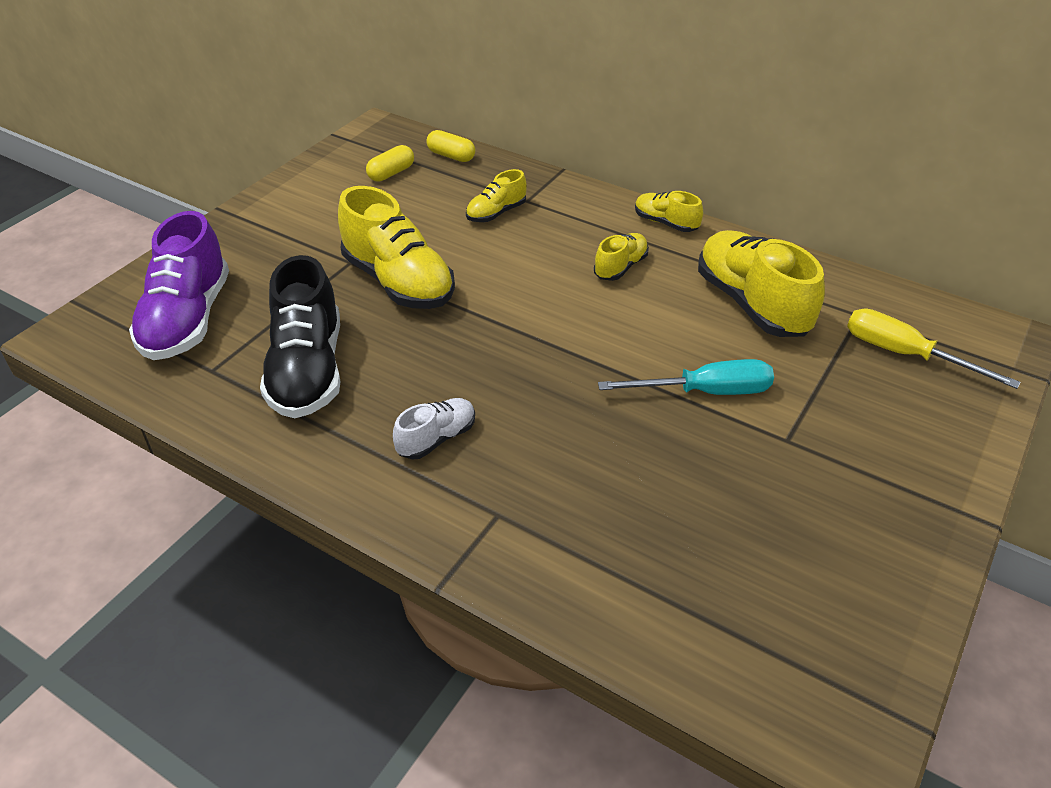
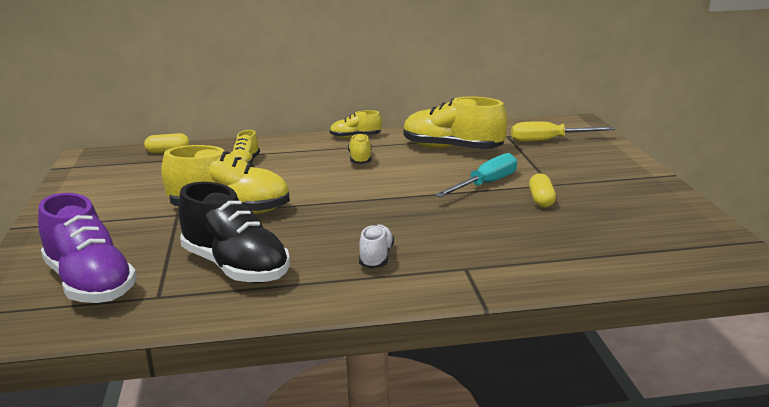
camera: 40 degrees left, 20 degrees down
yellow capsule [366,145,414,182] -> yellow capsule moved to [529,173,556,208]

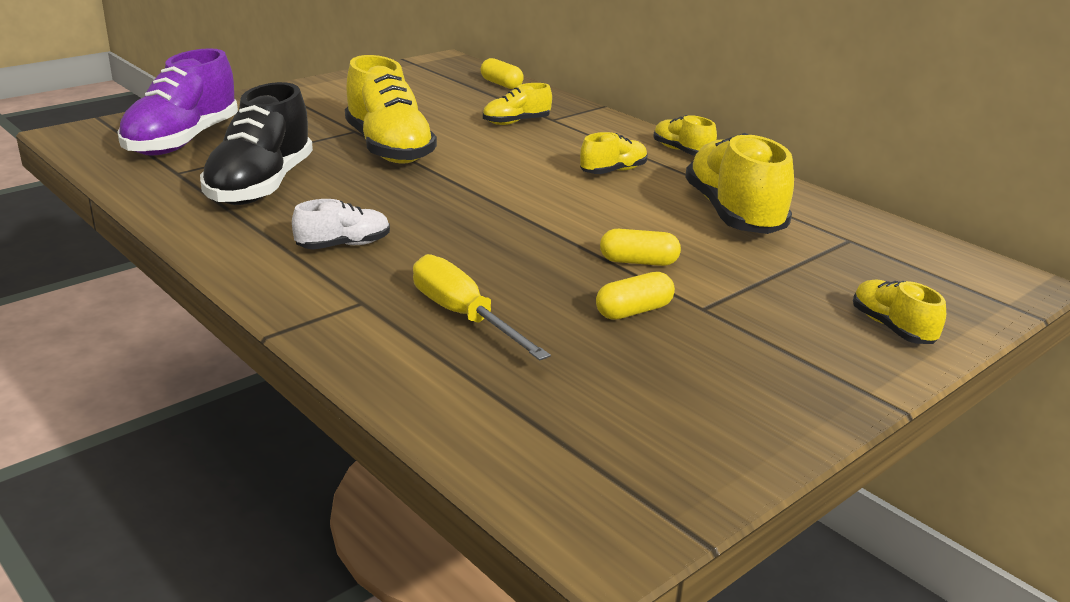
camera: 55 degrees right, 5 degrees up
turquoise screwdriver [435,153,517,197] -> yellow capsule [600,229,681,266]
yellow screwdriver [511,121,614,142] -> yellow screwdriver moved to [413,254,551,361]
none -> yellow shoe [853,280,946,344]

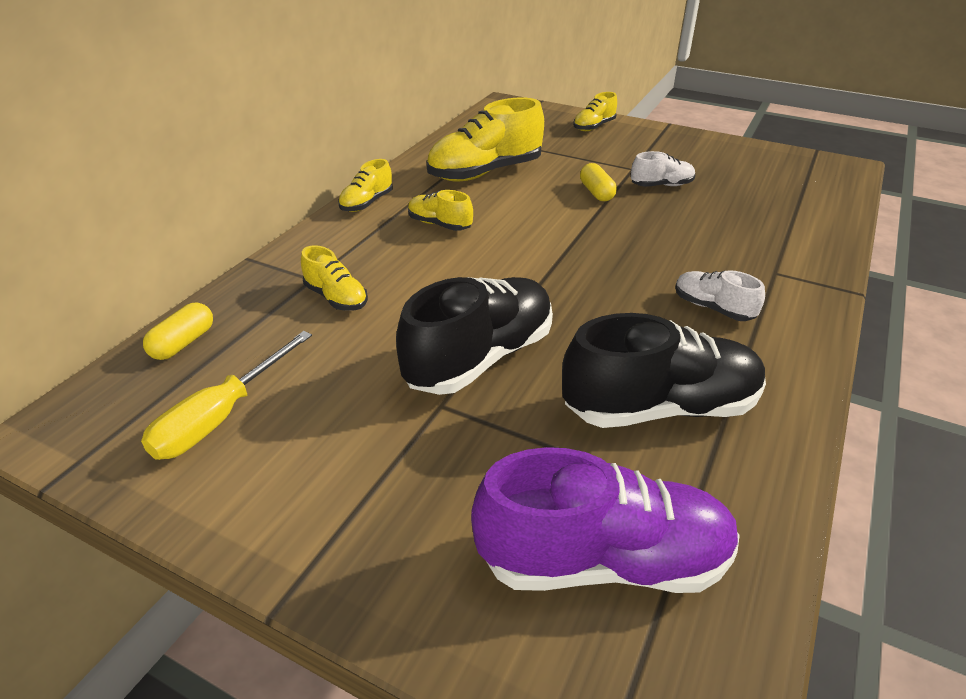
camera: 110 degrees left, 10 degrees up
yellow shoe [345,55,437,164] -> black shoe [396,277,553,395]
yellow screwdriver [413,254,551,361] -> yellow screwdriver moved to [141,331,312,460]
yellow capsule [596,272,675,320] -> white shoe [631,151,695,187]

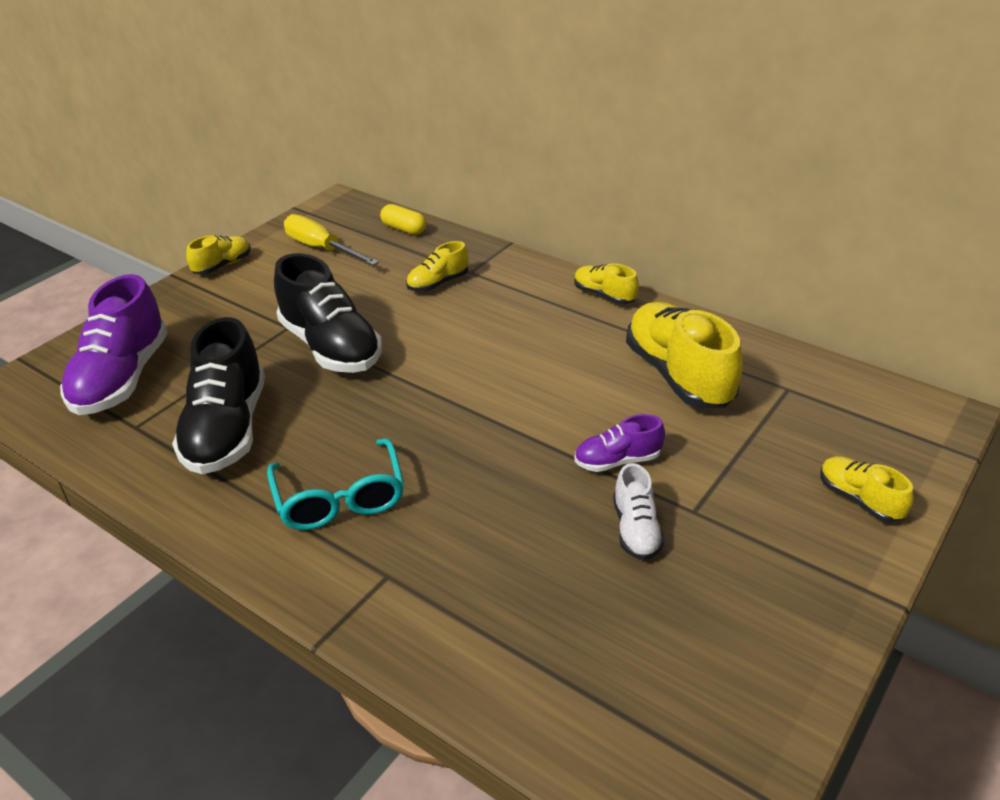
camera: 100 degrees right, 0 degrees up
yellow shoe [408,190,473,231] -> yellow shoe moved to [186,236,251,275]
yellow capsule [580,163,617,201] -> purple shoe [574,414,665,472]
white shoe [675,270,765,321] -> turquoise glasses [267,438,404,530]

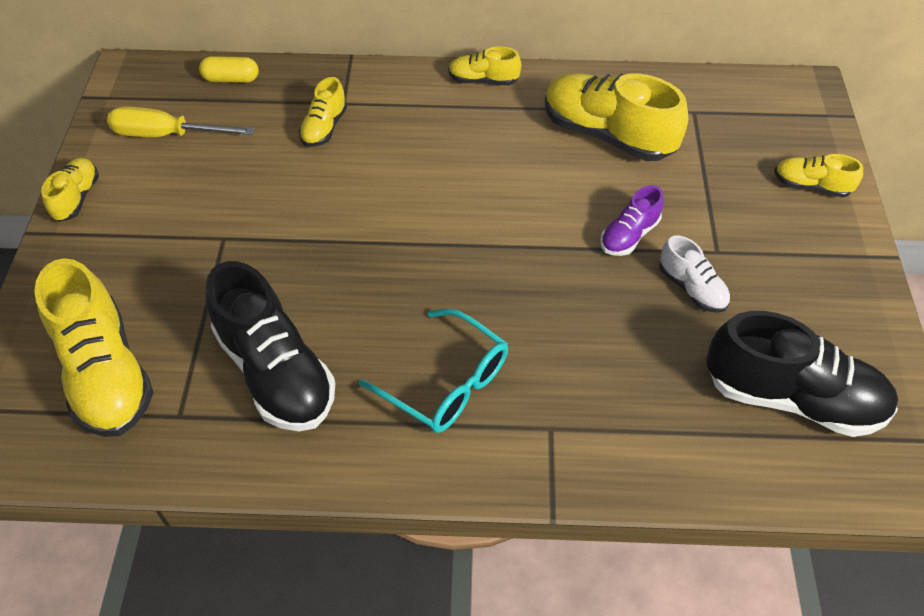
camera: 35 degrees left, 15 degrees up
purple shoe [60,274,168,415] -> yellow shoe [34,258,154,437]
black shoe [274,253,382,373] -> black shoe moved to [706,311,898,437]

